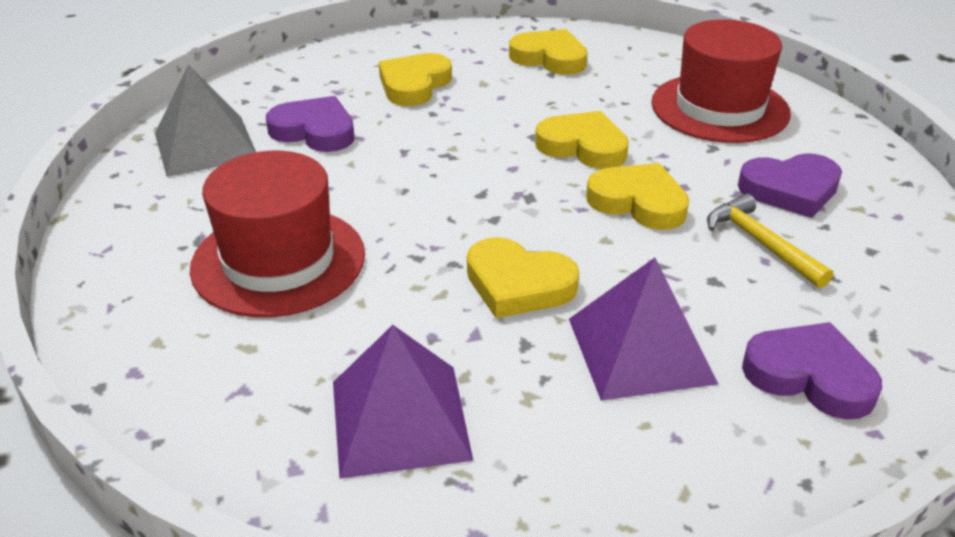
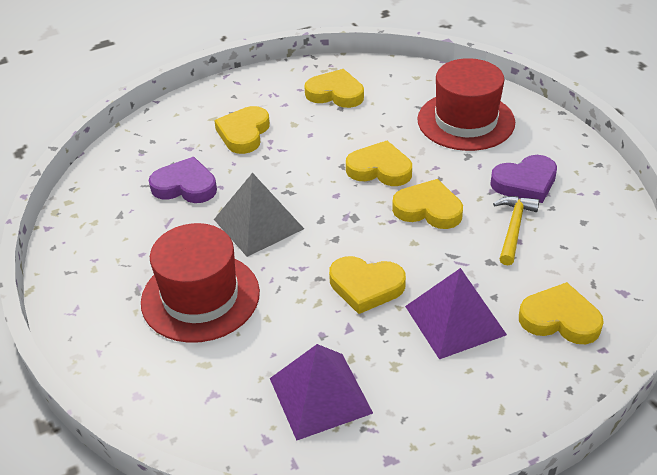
camera: 10 degrees left, 5 degrees up
grey pyramid [155,64,256,177] -> grey pyramid moved to [214,173,304,257]
yellow hammer [707,193,833,288] -> yellow hammer turned 60 degrees clockwise [493,196,540,265]
purple heart [742,322,882,420] -> yellow heart [519,282,604,344]

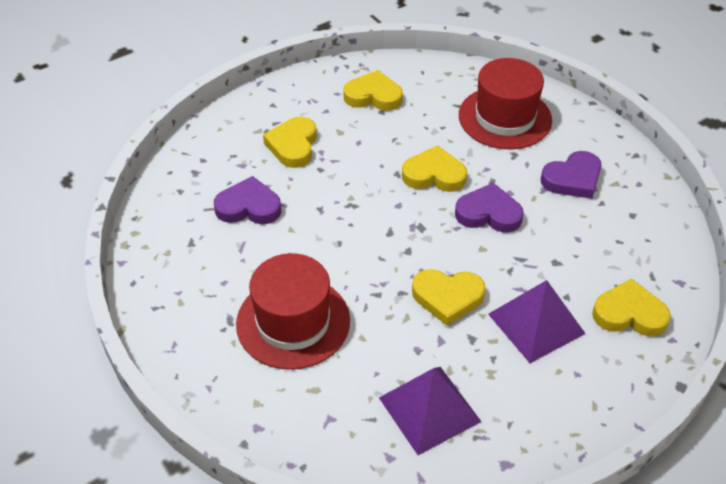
camera: 10 degrees left, 5 degrees up
grey pyramid [214,173,304,257] -> none
yellow heart [392,179,463,229] -> purple heart [455,183,524,232]
yellow hammer [493,196,540,265] -> none

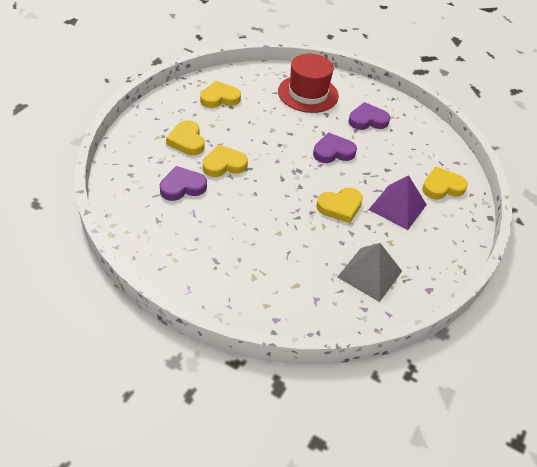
camera: 30 degrees left, 0 degrees up
red hat [236,253,350,370] -> none
purple pyramid [379,367,481,455] -> grey pyramid [338,243,402,302]
yellow heart [402,145,467,192] -> yellow heart moved to [203,144,248,177]
purple heart [541,151,602,199] -> purple heart turned 135 degrees counterclockwise [349,102,390,130]

